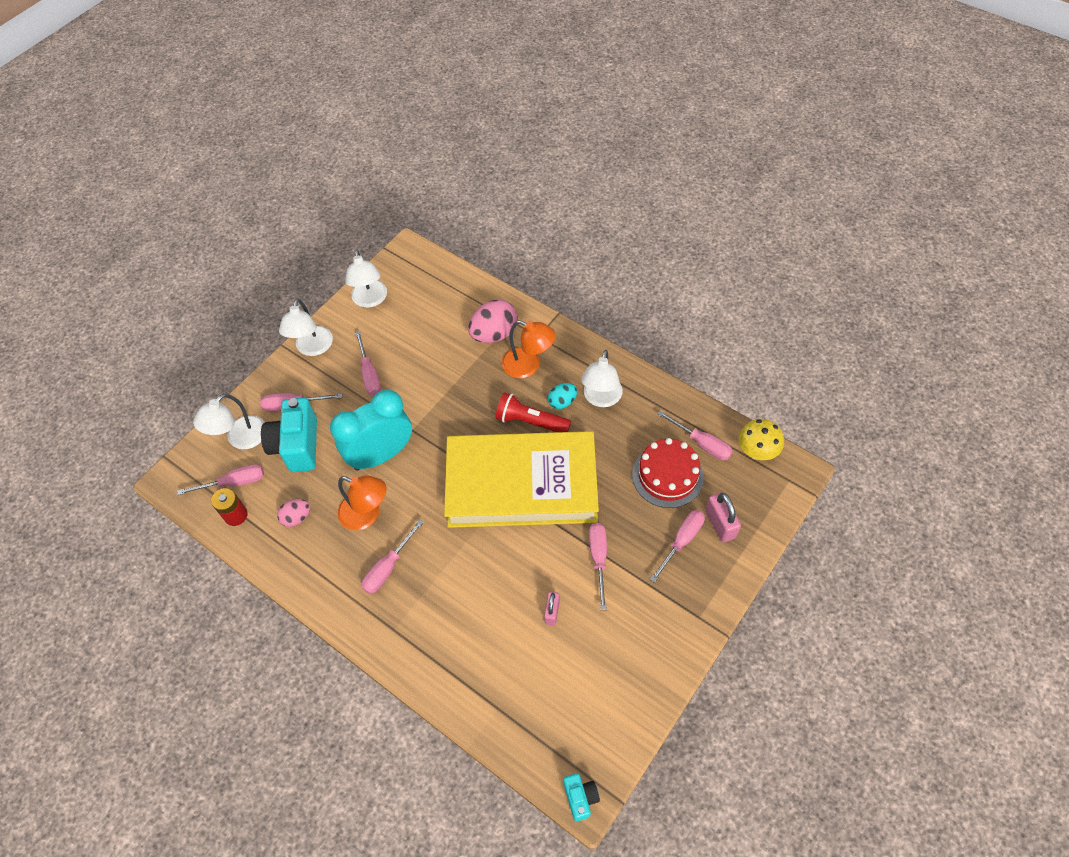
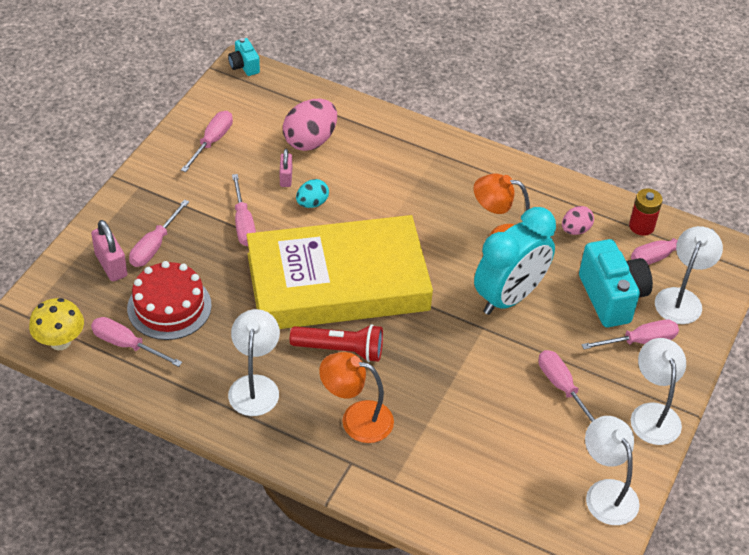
camera: 165 degrees right, 10 degrees down
pink screwdriver [361,519,424,594] -> pink screwdriver moved to [181,111,233,172]
pink egg [468,300,518,343] -> pink egg moved to [283,99,337,151]
turquoise egg [548,383,577,409] -> turquoise egg moved to [296,179,329,208]

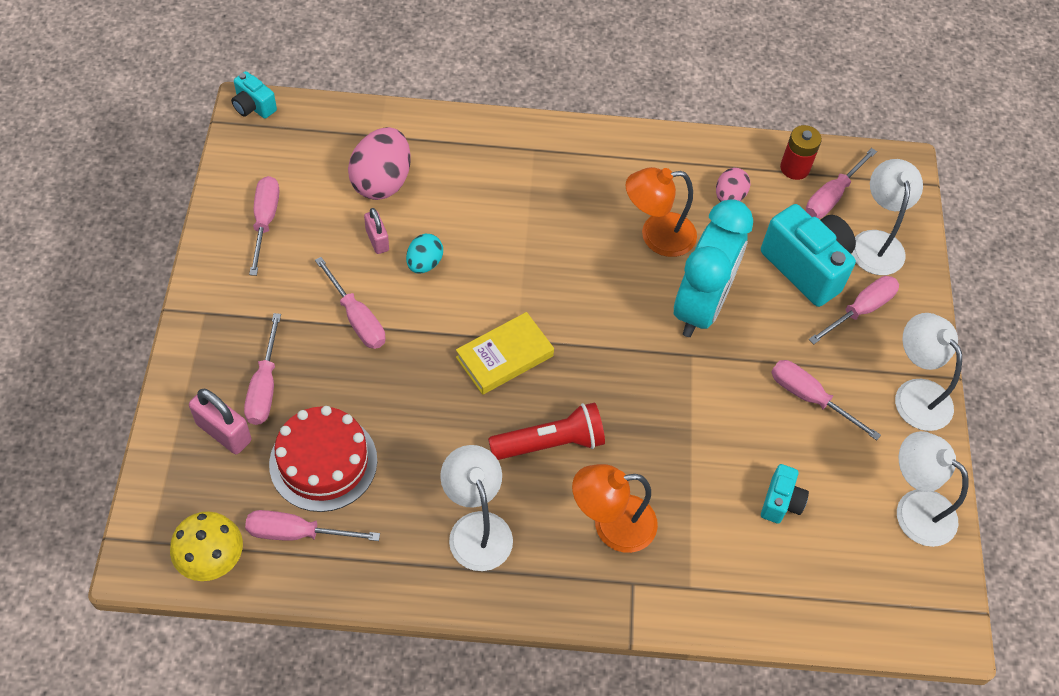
camera: 25 degrees left, 10 degrees up
yellow book [247,215,433,329] -> yellow book [456,312,554,395], size x0.40
none -> turquoise camera [761,464,809,524]

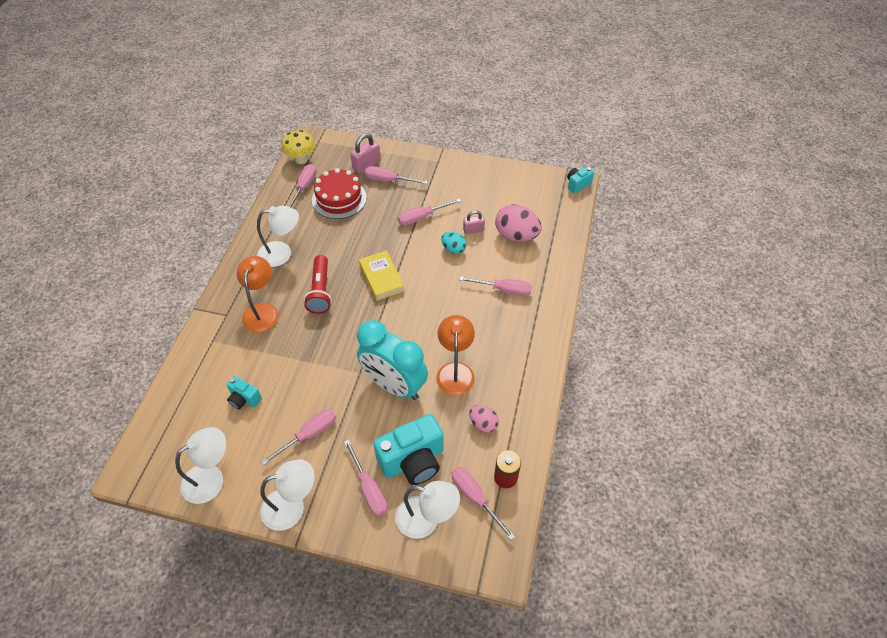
camera: 105 degrees right, 5 degrees down
pink screwdriver [249,176,279,276] -> pink screwdriver moved to [459,276,532,296]

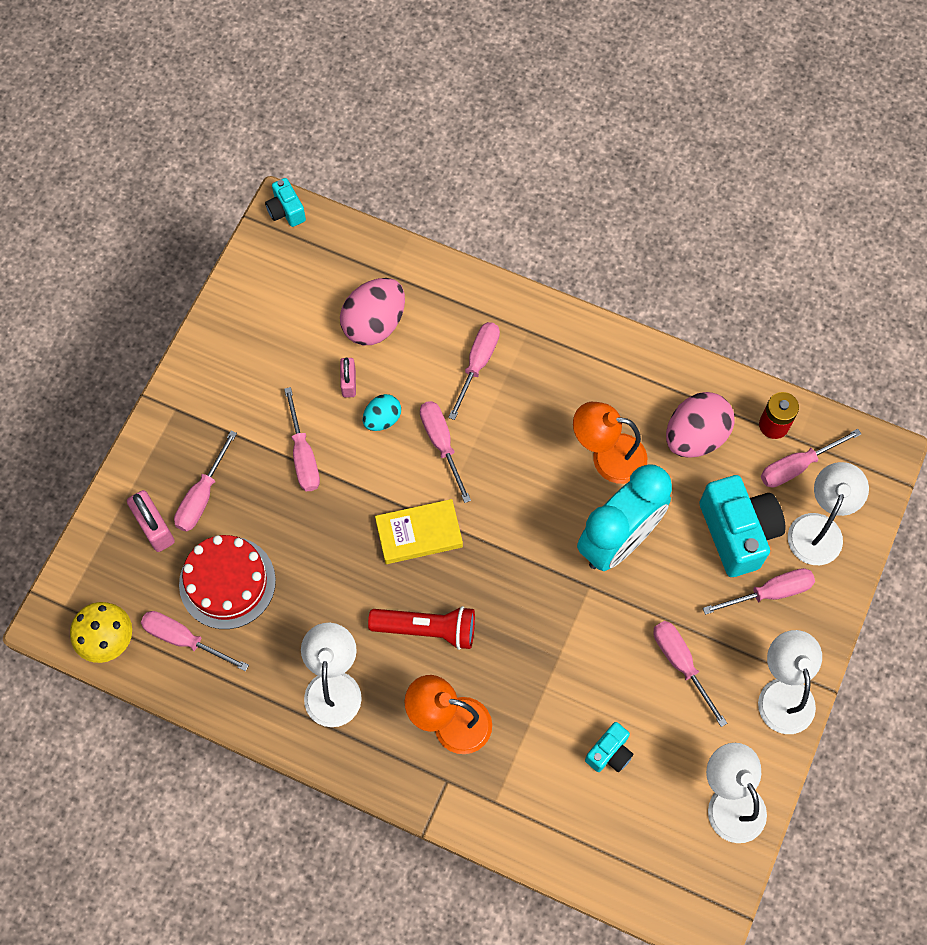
camera: 80 degrees left, 15 degrees up
pink egg [469,405,499,433] -> pink egg [666,392,735,458], size x1.77
none -> pink screwdriver [420,401,471,503]

